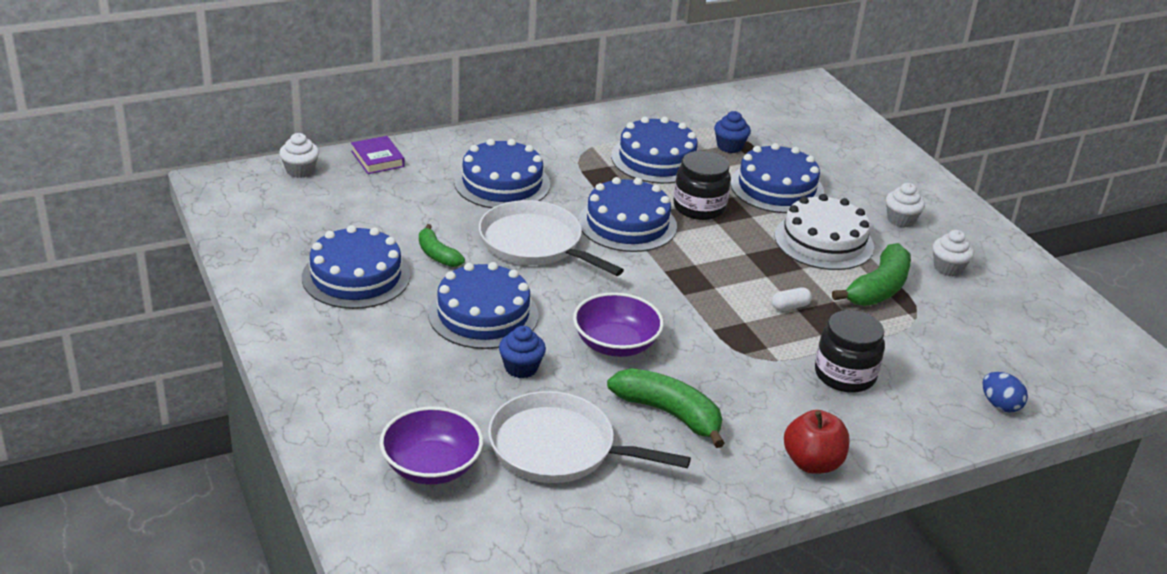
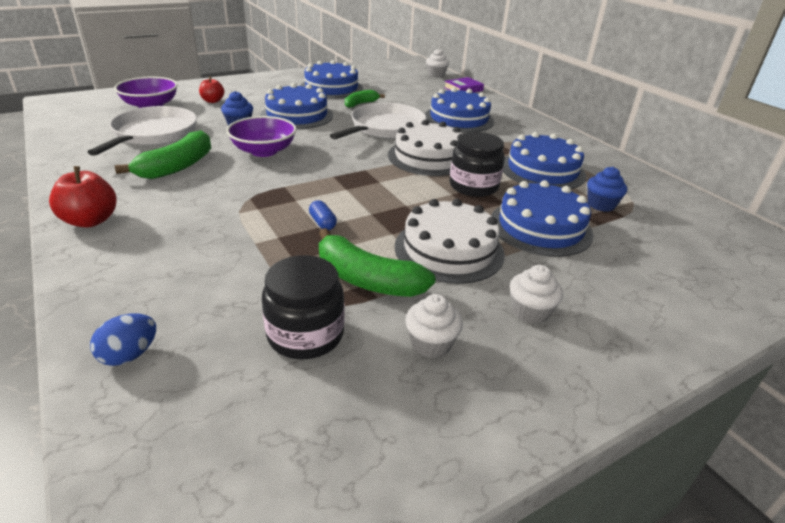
camera: 85 degrees right, 0 degrees up
blue cake [578,177,677,252] -> white cake [388,120,462,176]
white capsule [772,287,812,311] -> blue capsule [309,200,337,230]
black jar [815,310,885,393] -> black jar moved to [262,255,345,360]
none -> red apple [199,76,224,103]

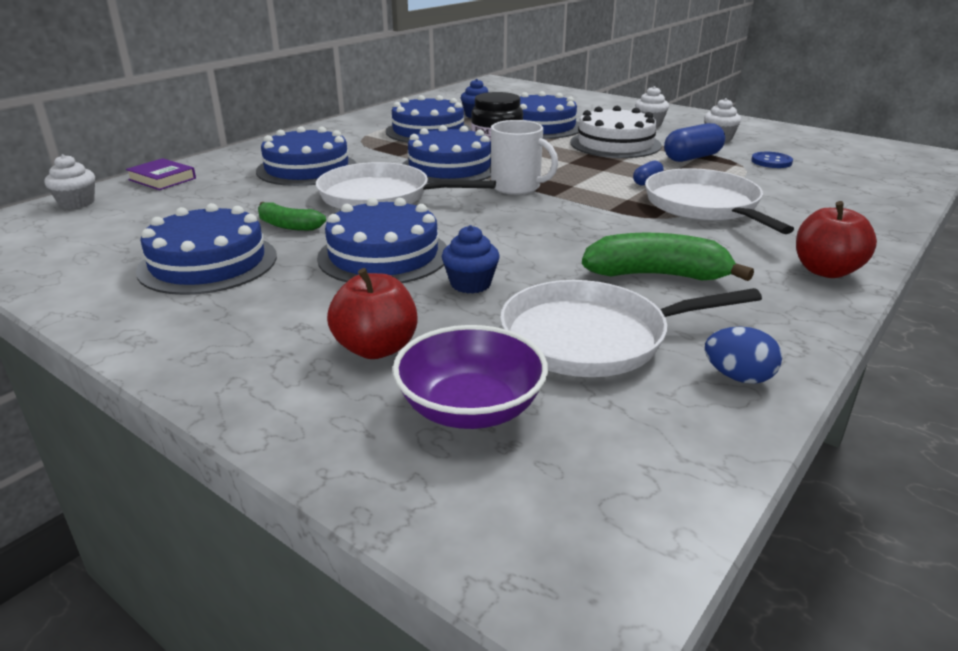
camera: 110 degrees left, 5 degrees down
blue egg [90,313,156,366] -> blue egg moved to [705,327,782,384]
red apple [199,76,224,103] -> red apple [327,268,418,359], size x1.53
purple bowl [226,116,297,157] -> none
black jar [262,255,345,360] -> blue button [751,152,793,168]
green banana [319,228,436,297] -> blue capsule [664,123,725,162]
white cake [388,120,462,176] -> blue cake [402,125,491,183]
none -> white mug [491,120,558,195]
none -> white pan [645,168,794,234]

